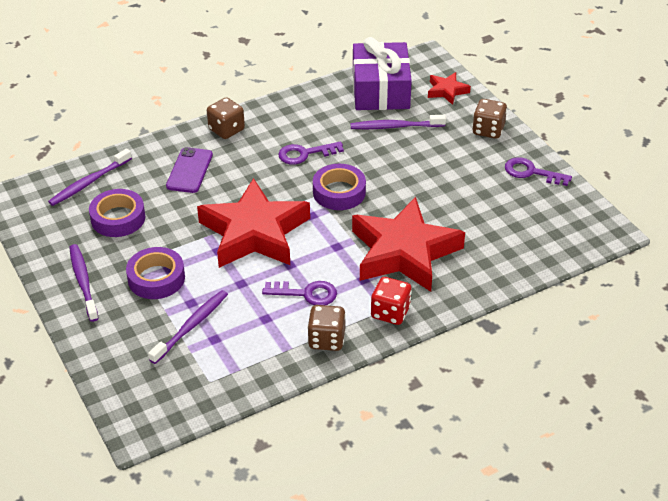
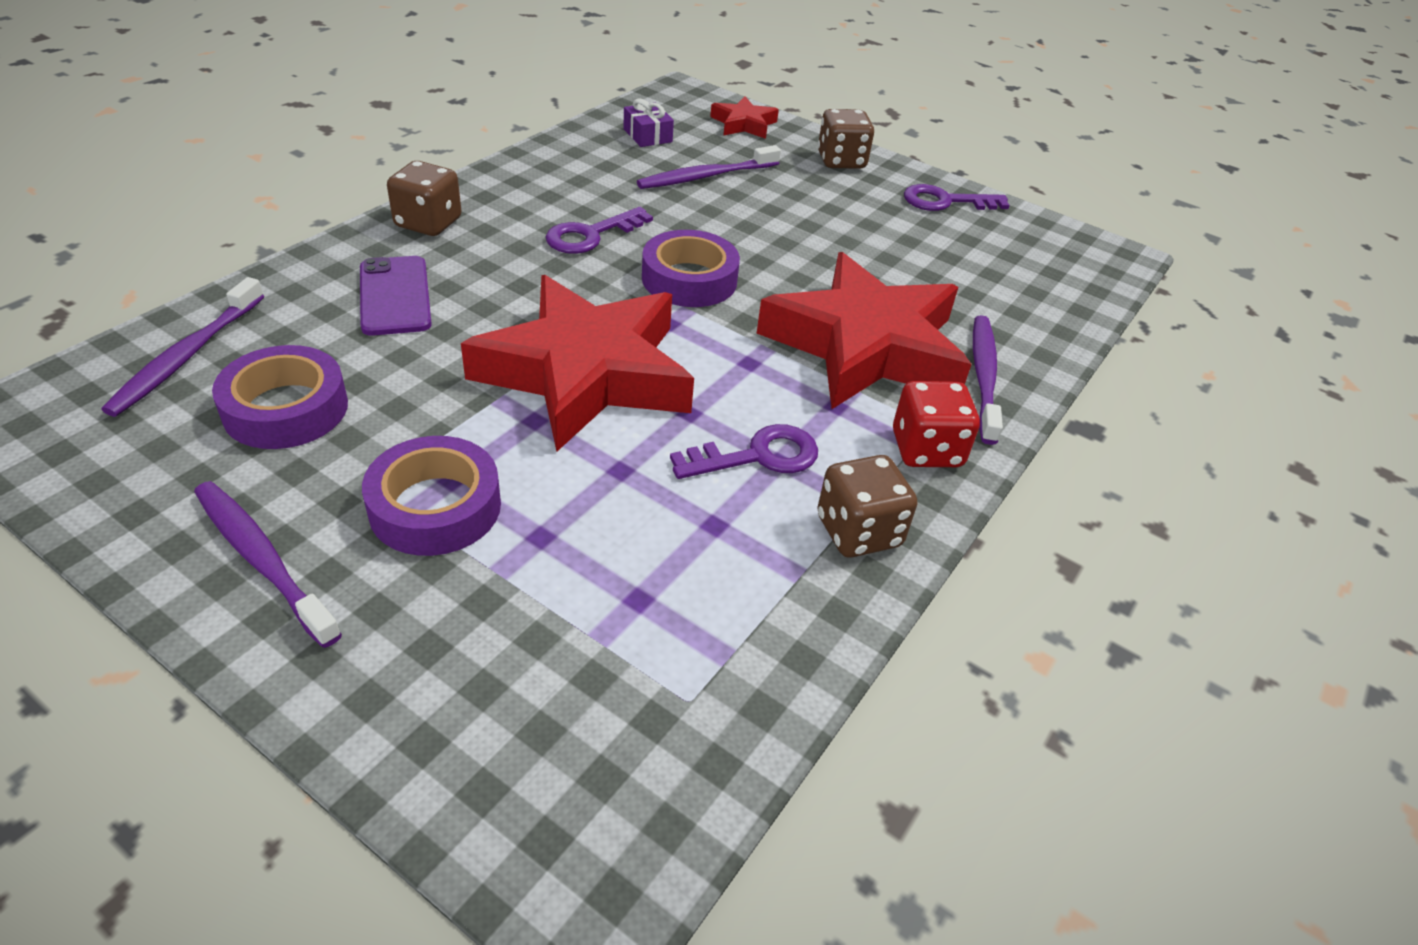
camera: 30 degrees left, 0 degrees up
purple toothbrush [148,290,228,364] -> purple toothbrush moved to [973,315,1003,445]
purple gift [353,37,412,110] -> purple gift [623,99,674,147], size x0.40

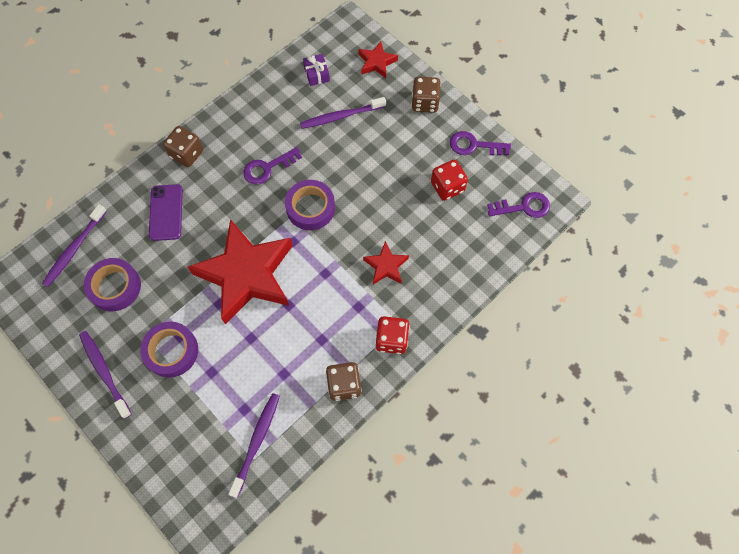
camera: 15 degrees right, 25 degrees up
purple key [670,424,818,479] -> purple key moved to [487,192,550,218]
red star [757,252,972,409] -> red star [363,241,409,285], size x0.44
purple toothbrush [973,315,1003,445] -> purple toothbrush moved to [228,393,280,498]
none -> red dice [431,160,468,201]

